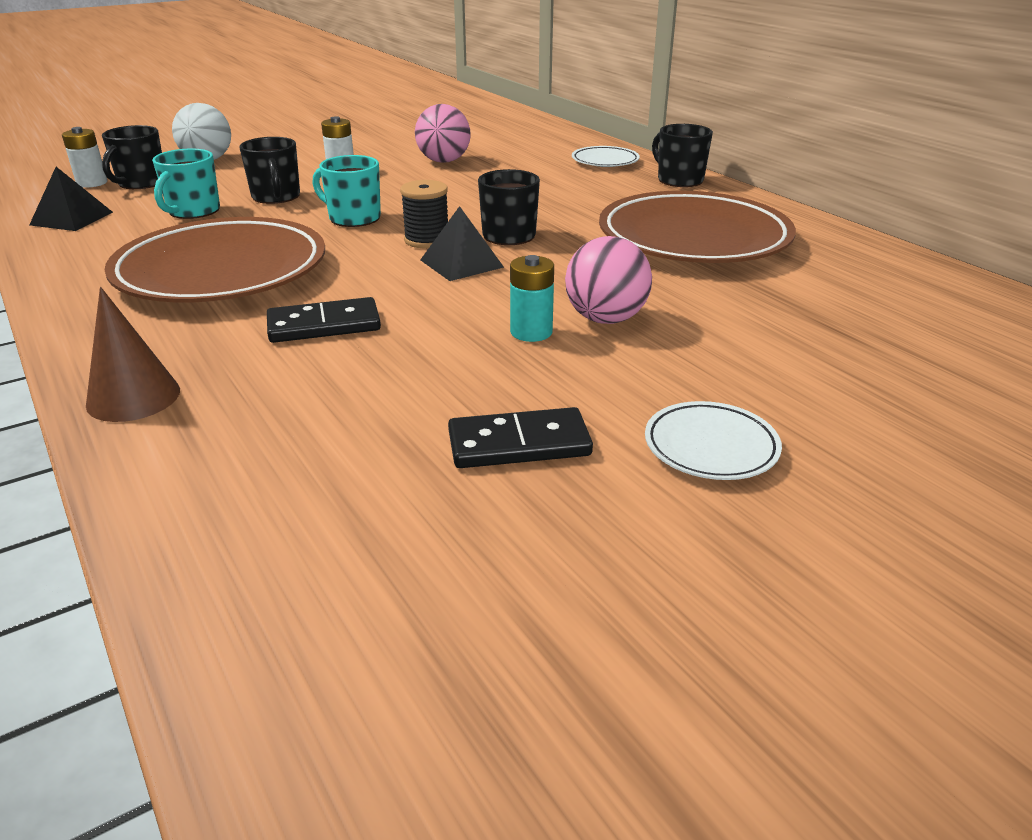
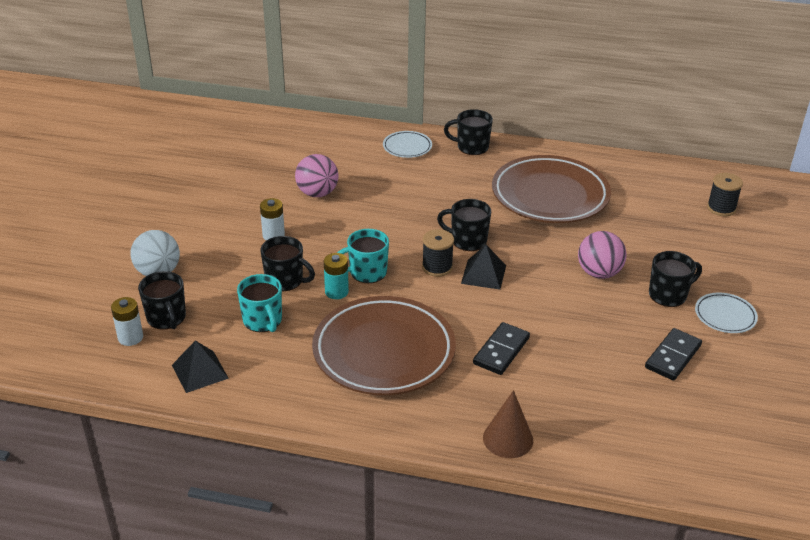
camera: 45 degrees left, 5 degrees up
turquoise battery [510,255,554,342] -> turquoise battery moved to [324,253,349,299]
none -> black mug [649,251,702,307]
none -> black spool [707,173,743,216]

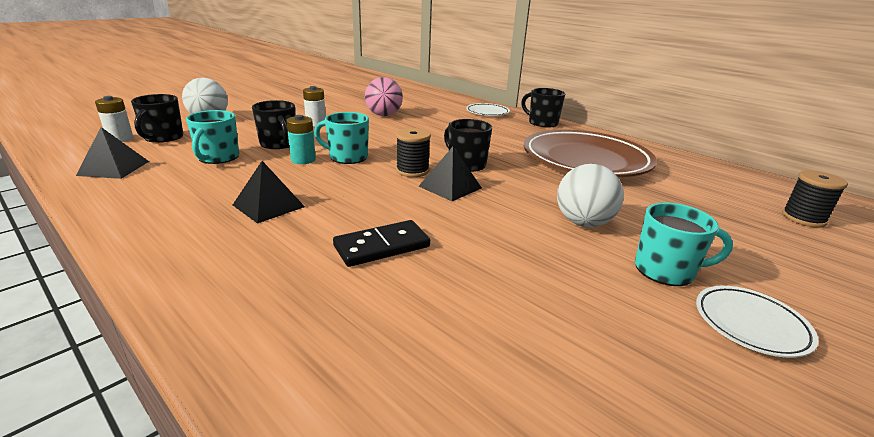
camera: 30 degrees right, 10 degrees down
brown plate [312,296,456,395] -> black pyramid [233,161,305,224]
brown cone [483,390,533,458] -> none
pink ball [578,231,627,279] -> white ball [557,164,624,227]
black domino [645,328,702,381] -> none
black mug [649,251,702,307] -> turquoise mug [635,203,733,286]

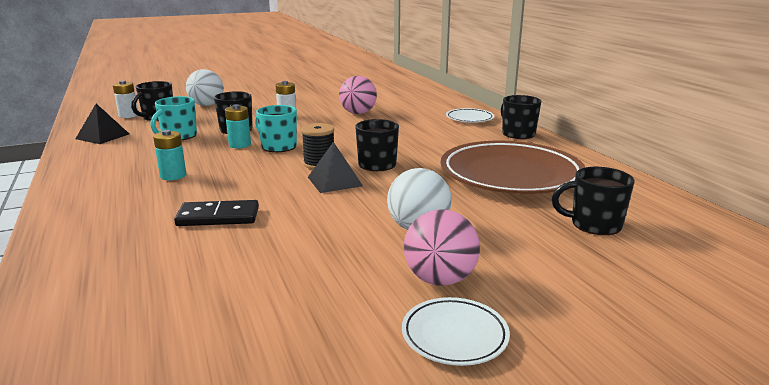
camera: 25 degrees right, 5 degrees down
black pyramid [233,161,305,224] -> turquoise battery [153,130,186,180]
turquoise mug [635,203,733,286] -> pink ball [404,209,480,286]
black spool [782,170,848,228] -> none
none -> black mug [552,167,635,235]

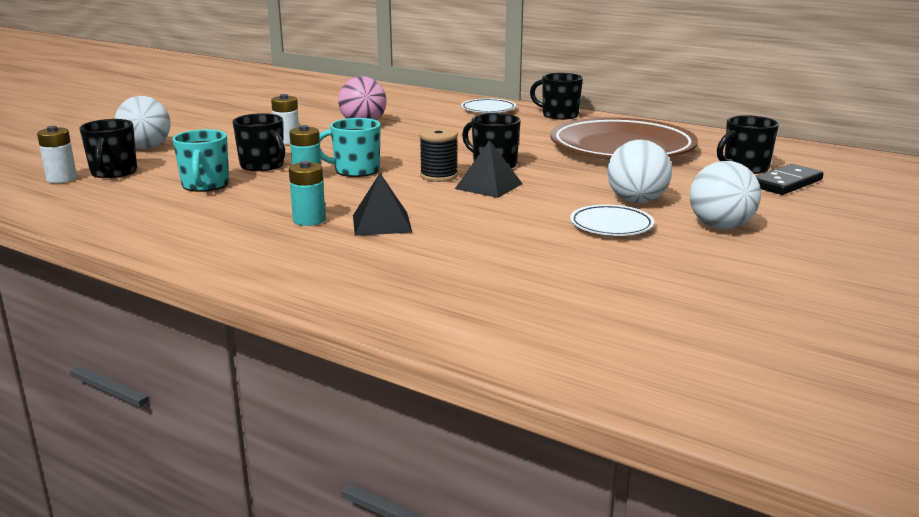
camera: 35 degrees left, 0 degrees up
black pyramid [75,104,129,144] -> black pyramid moved to [353,173,413,236]
black domino [174,200,259,226] -> black domino moved to [756,164,823,195]
white plate [402,297,510,366] -> white plate moved to [570,204,655,236]
pink ball [404,209,480,286] -> white ball [690,161,761,229]

